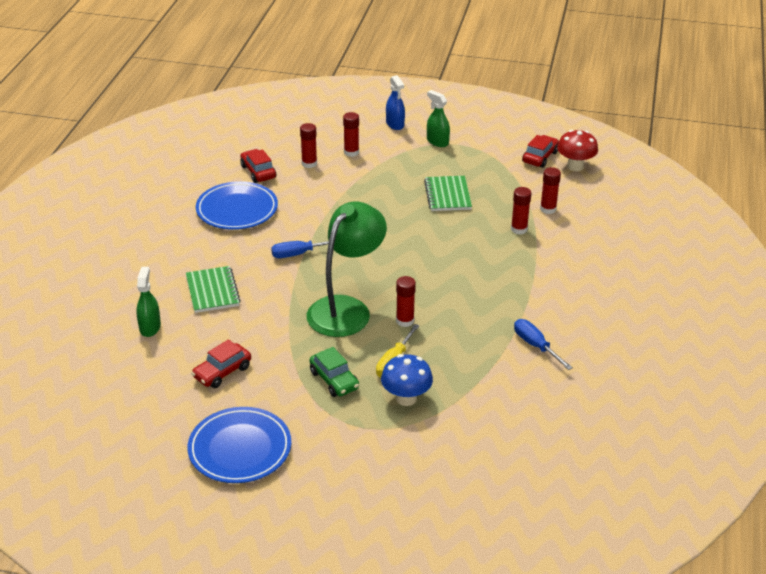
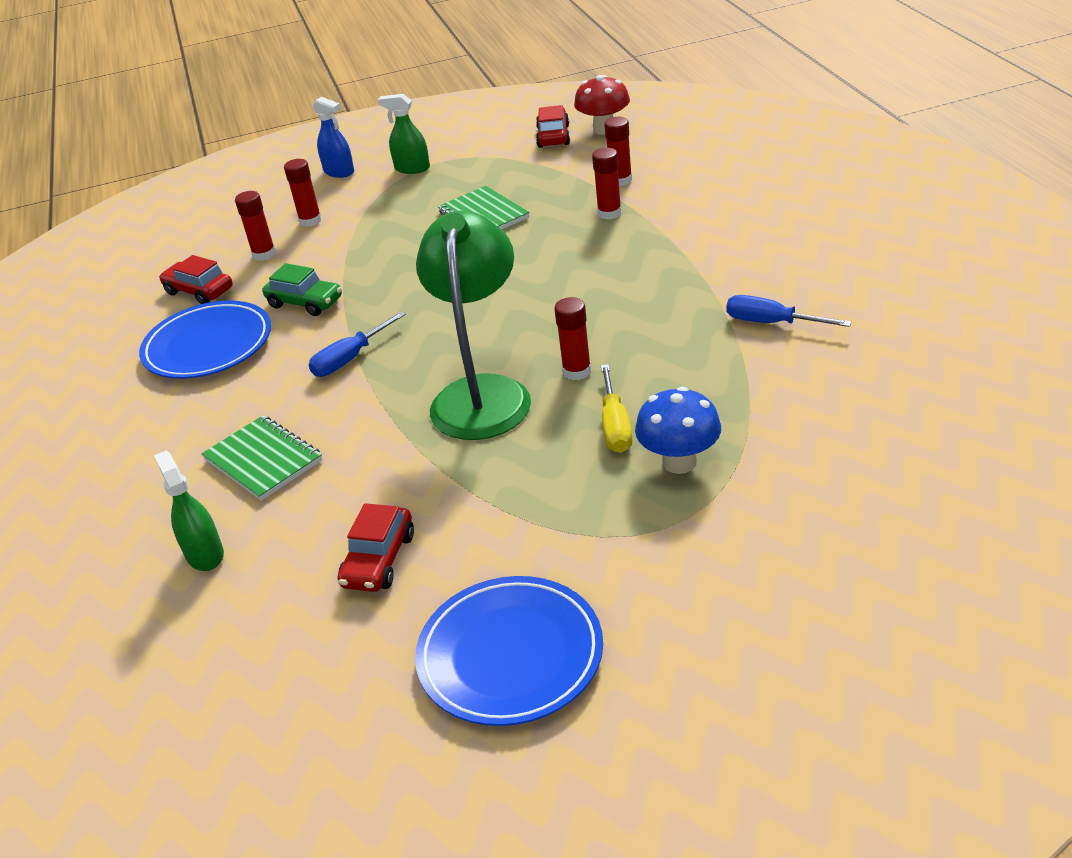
camera: 25 degrees left, 0 degrees up
green car [309,347,359,397] -> green car moved to [263,263,342,316]

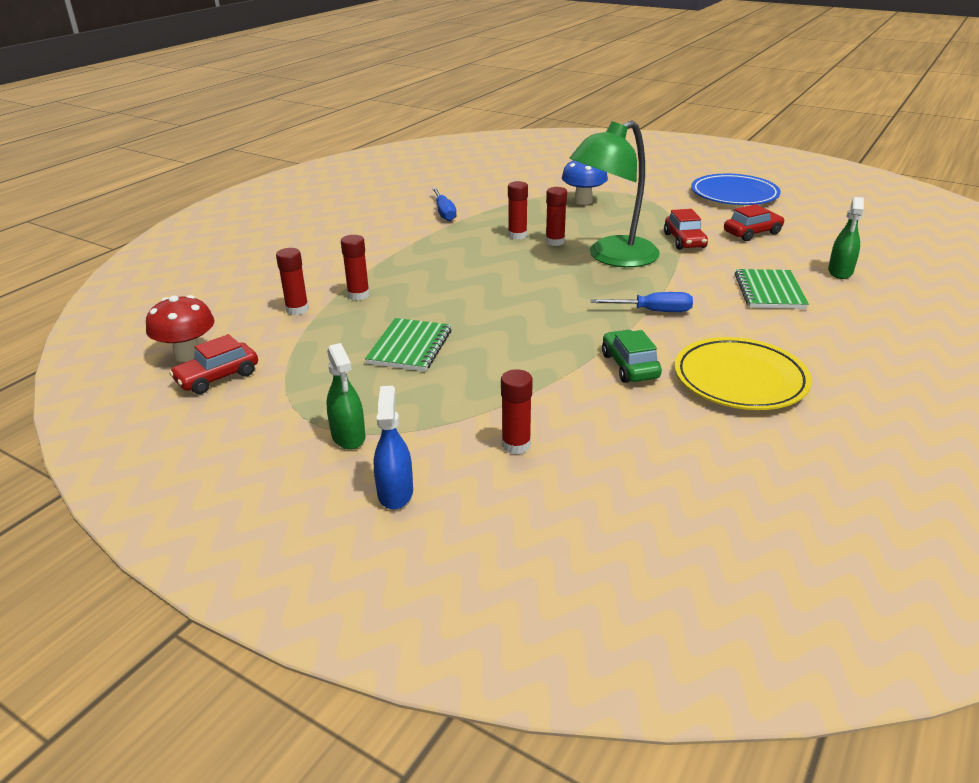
camera: 135 degrees left, 5 degrees down
blue plate [139,301,271,379] -> yellow plate [674,337,812,410]
red car [159,255,233,304] -> red car moved to [664,209,708,250]
red glue stick [235,191,276,261] -> red glue stick moved to [508,181,528,239]
yellow screwdriver [601,364,633,453] -> none

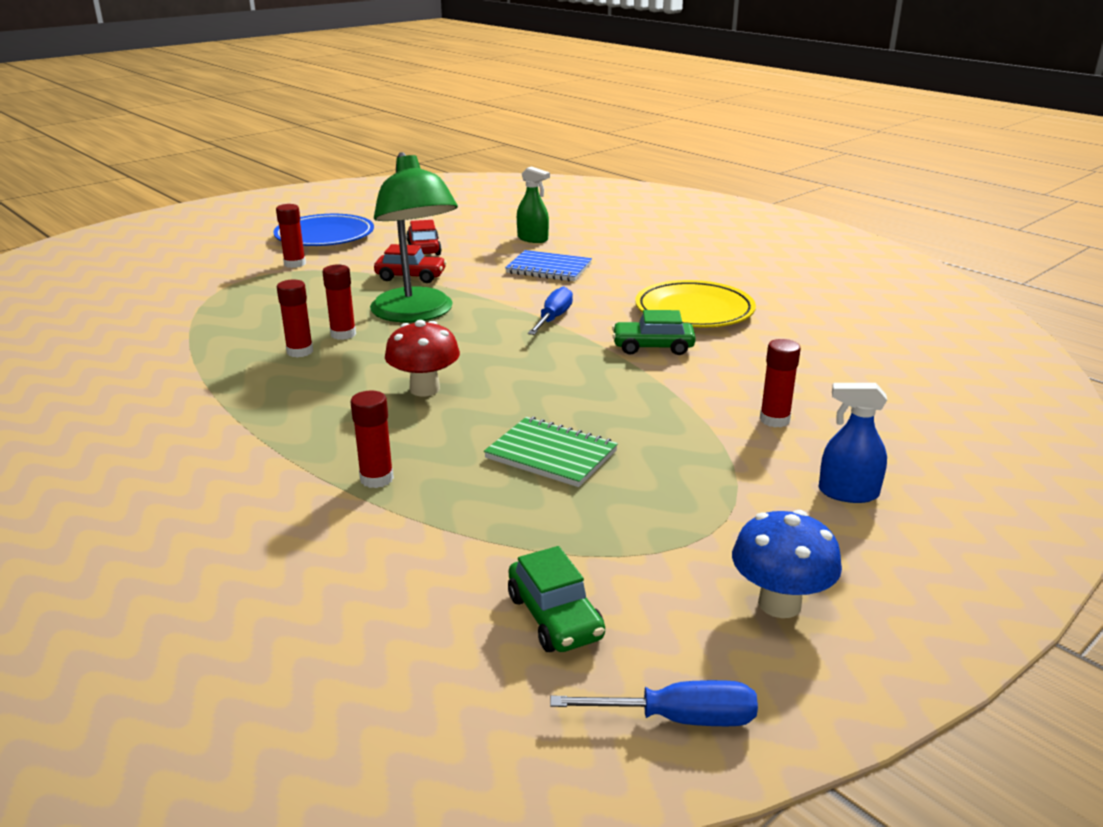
camera: 75 degrees left, 5 degrees down
red mushroom [146,295,215,362] -> red mushroom moved to [385,320,460,396]
red car [169,334,258,394] -> green car [508,546,605,652]
red glue stick [276,248,309,315] -> red glue stick moved to [276,204,306,268]
green spray bottle [326,343,366,450] -> none
blue screwdriver [432,188,457,221] -> blue screwdriver moved to [550,680,758,726]
blue mushroom [562,160,608,205] -> blue mushroom moved to [732,510,842,618]
green notebook [735,269,809,309] -> blue notebook [505,250,592,281]

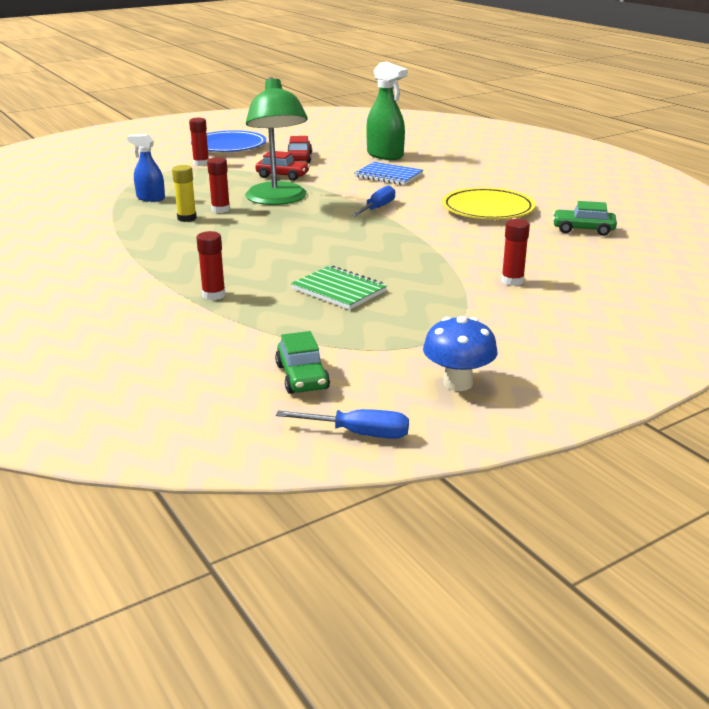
camera: 10 degrees right, 0 degrees up
red glue stick [277,279,313,358] -> yellow glue stick [172,165,197,222]
red mushroom [385,320,460,396] -> none
green spray bottle [517,166,550,243] -> green spray bottle [366,62,408,160], size x1.60
green car [612,310,696,355] -> green car moved to [553,201,617,236]
blue spray bottle [819,383,887,503] -> blue spray bottle moved to [127,134,165,202]

